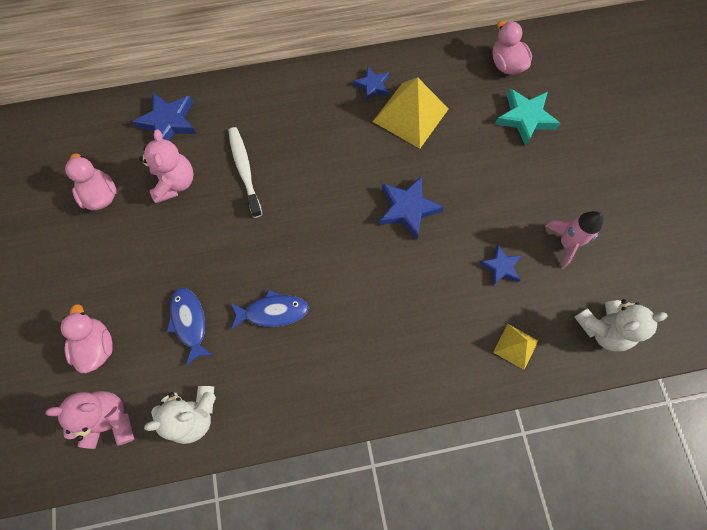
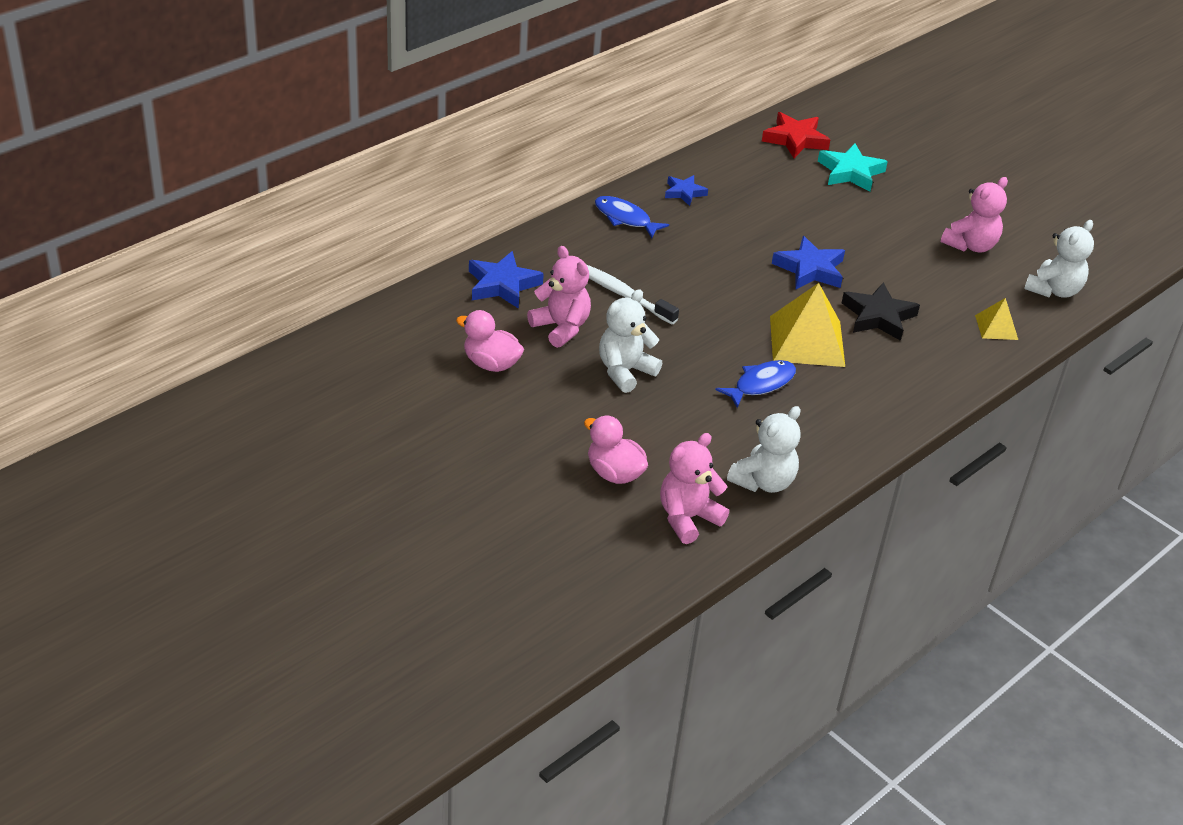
camera: 35 degrees left, 30 degrees down
blue fish [167,288,214,366] -> blue fish moved to [595,196,669,238]
yellow pyramid [373,77,449,149] -> yellow pyramid moved to [770,283,845,367]
blue star [479,245,522,285] -> none
pink duck [492,21,532,75] -> red star [762,112,830,158]
pink rocket [545,211,603,269] -> pink teddy bear [941,177,1008,253]
none -> white teddy bear [599,289,662,393]
none -> black star [842,282,920,341]

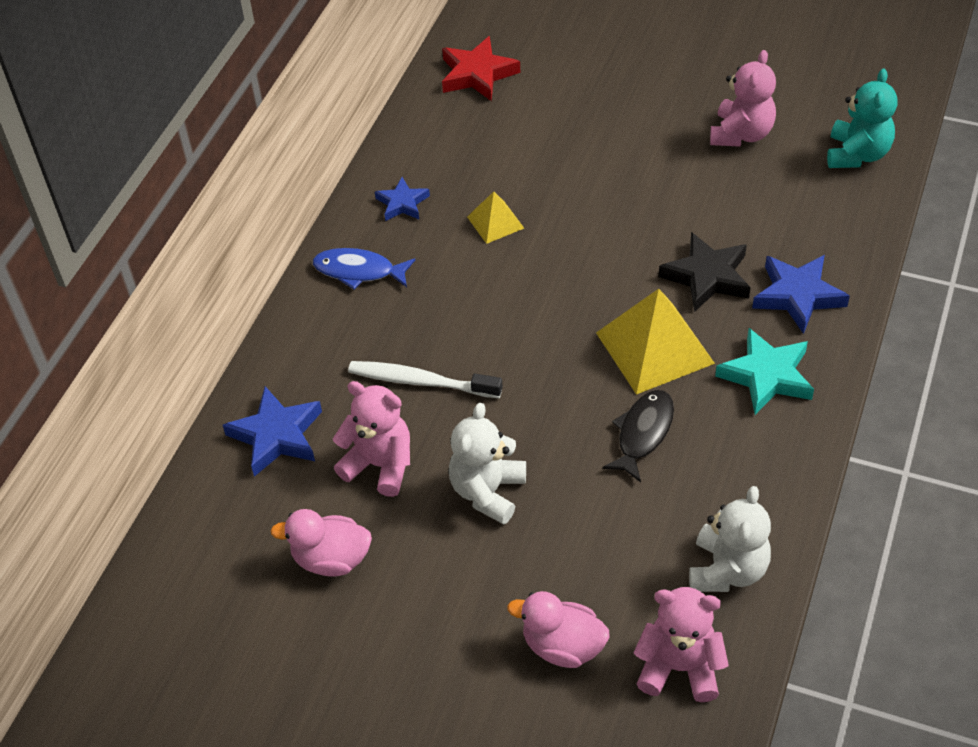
camera: 20 degrees left, 10 degrees up
pink teddy bear [660,433,729,544] -> pink teddy bear turned 75 degrees clockwise [634,587,729,702]
blue fish [715,360,796,408] -> black fish [602,390,674,482]
blue star [772,236,845,289] -> blue star moved to [752,255,850,334]
turquoise star [818,144,888,191] -> turquoise star moved to [715,328,814,415]
yellow pyramid [975,298,1018,340] -> yellow pyramid moved to [467,192,524,244]
white teddy bear [1024,220,1094,298] -> turquoise teddy bear [827,69,897,168]

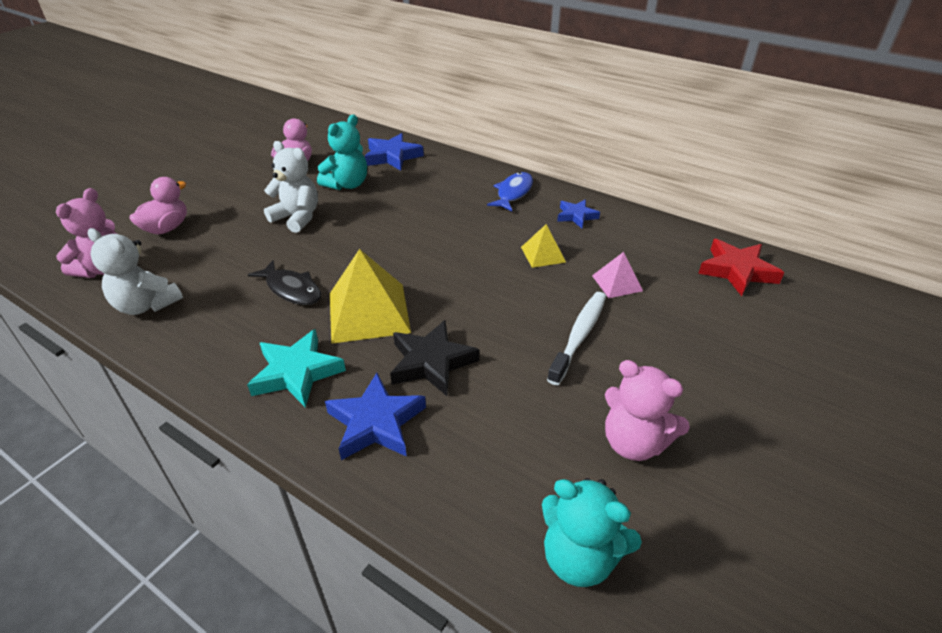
camera: 100 degrees right, 10 degrees down
pink teddy bear [333,381,410,497] -> turquoise teddy bear [317,115,367,190]
white toothbrush [348,361,503,398] -> white toothbrush moved to [547,292,606,385]
none -> pink pyramid [592,252,643,298]

